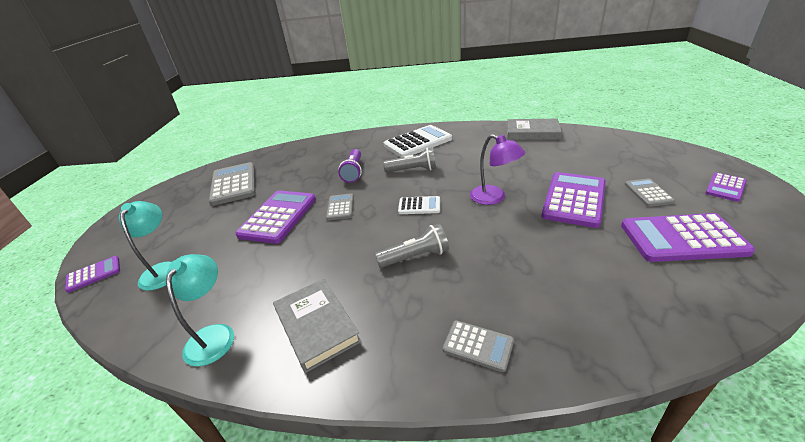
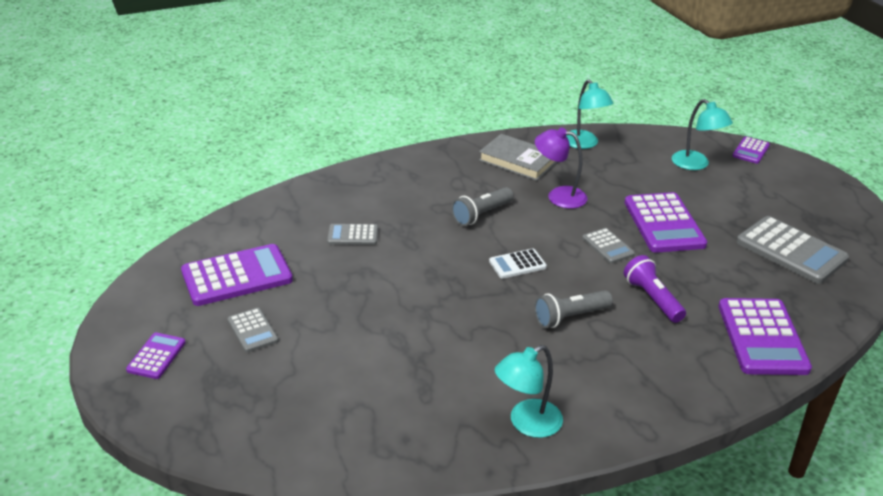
camera: 150 degrees right, 0 degrees up
white calculator [384,125,452,158] -> none
grey calculator [443,320,514,372] -> grey calculator moved to [327,224,378,245]
purple lamp [470,134,525,205] -> purple lamp moved to [535,128,588,209]
grey book [507,119,562,140] -> none
purple calculator [541,172,606,228] -> purple calculator moved to [719,298,812,375]
none -> turquoise lamp [495,345,563,438]

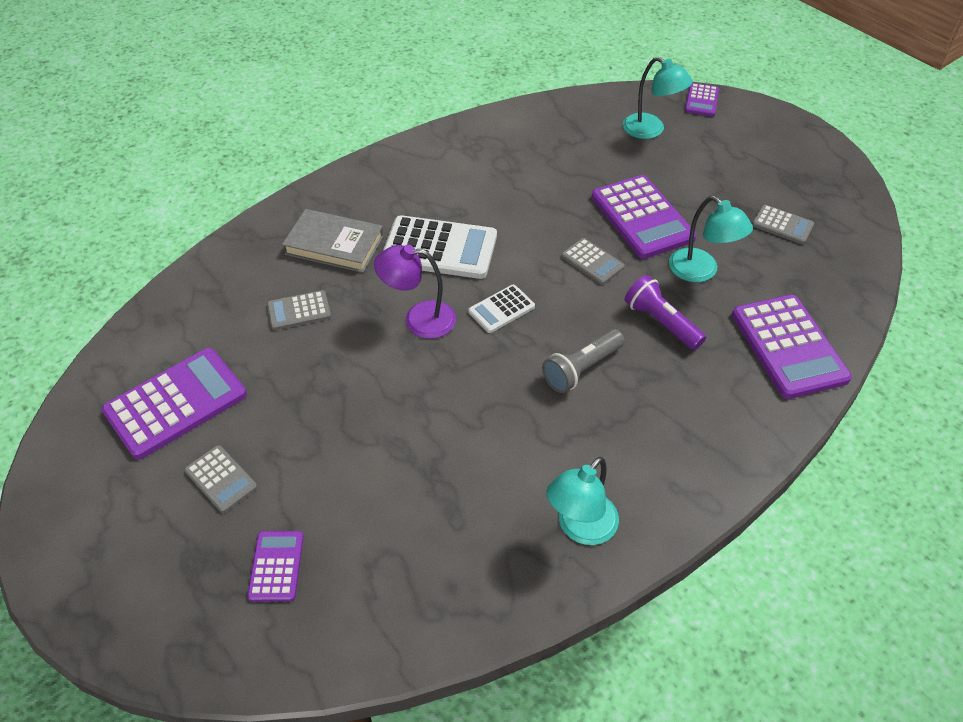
camera: 15 degrees left, 15 degrees up
purple calculator [126,332,186,379] -> purple calculator moved to [247,531,304,602]
grey flashlight [451,187,514,226] -> white calculator [383,215,497,279]
grey book [479,134,557,181] -> grey book moved to [282,209,384,273]
purple lamp [535,128,588,209] -> purple lamp moved to [374,245,456,339]
turquoise lamp [566,79,613,149] -> turquoise lamp moved to [669,196,753,282]
grey calculator [737,216,849,284] -> grey calculator [752,205,814,244], size x0.52

